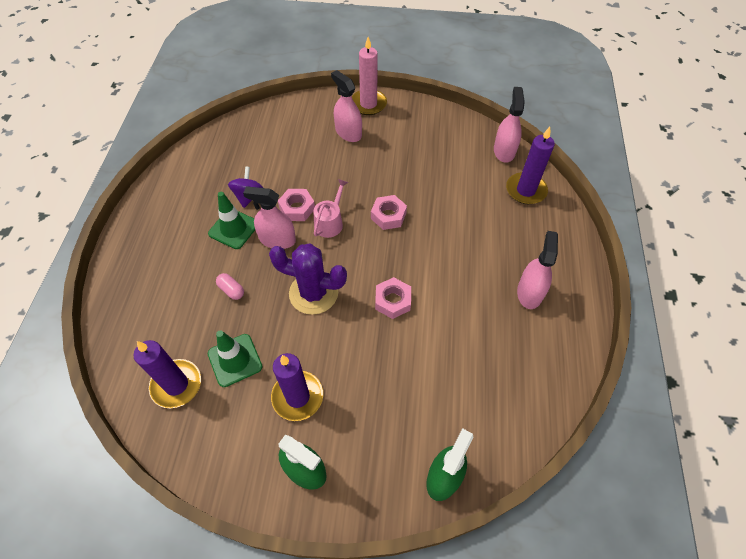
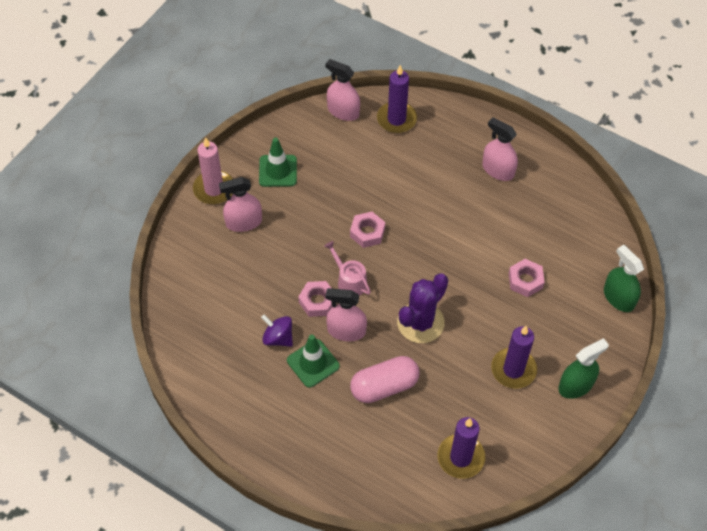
camera: 65 degrees left, 0 degrees up
green traffic cone [208,330,263,387] -> green traffic cone moved to [259,138,297,187]
pink capsule [216,273,244,300] -> pink capsule [350,356,420,403], size x2.13
pink spray bottle [243,187,296,249] -> pink spray bottle turned 60 degrees clockwise [326,288,367,341]
pink nut [375,277,411,319] -> pink nut moved to [508,259,545,297]

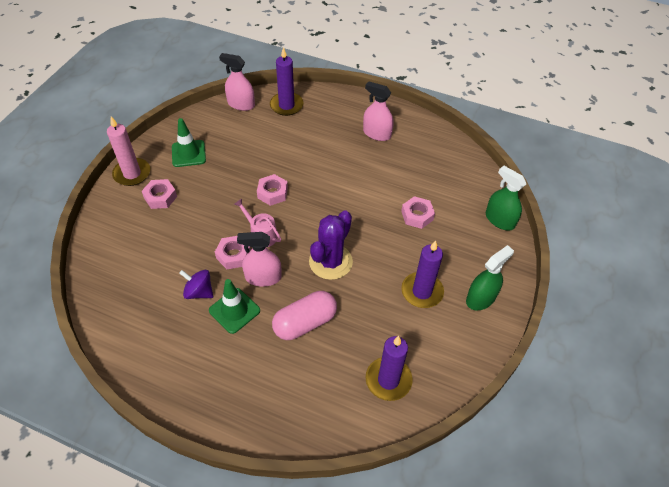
camera: 10 degrees left, 5 degrees down
pink spray bottle [219,177,262,232] -> pink nut [142,179,177,209]

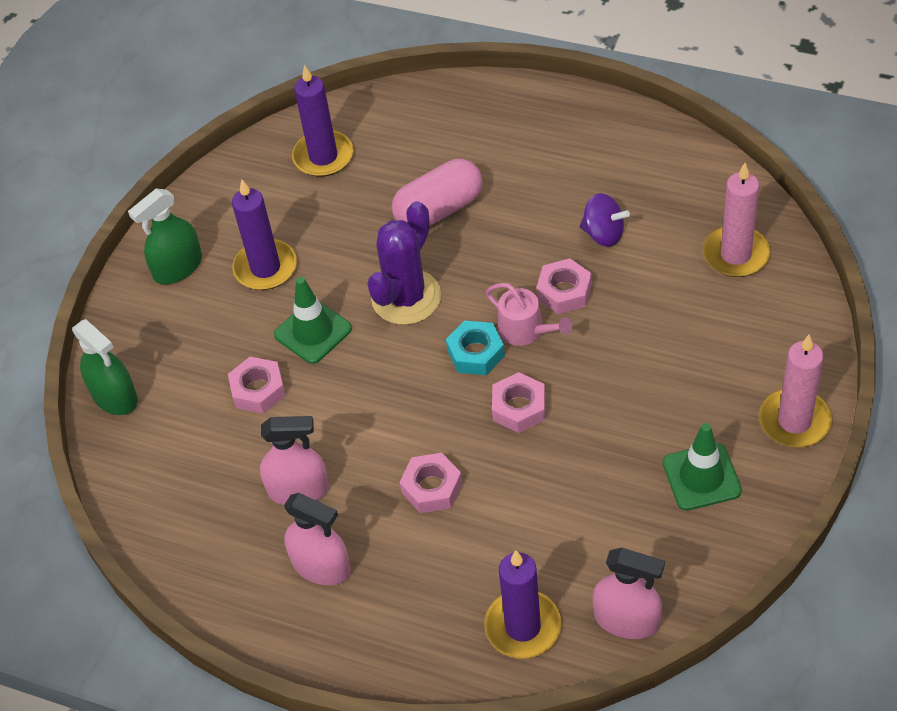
camera: 175 degrees left, 0 degrees up
pink nut [142,179,177,209] -> pink nut moved to [400,453,462,513]
green traffic cone [209,279,260,334] -> green traffic cone moved to [274,277,352,364]
pink spray bottle [237,232,282,287] -> pink spray bottle moved to [260,416,329,505]
none -> turquoise nut [446,320,505,375]
none -> pink candle [703,163,770,277]

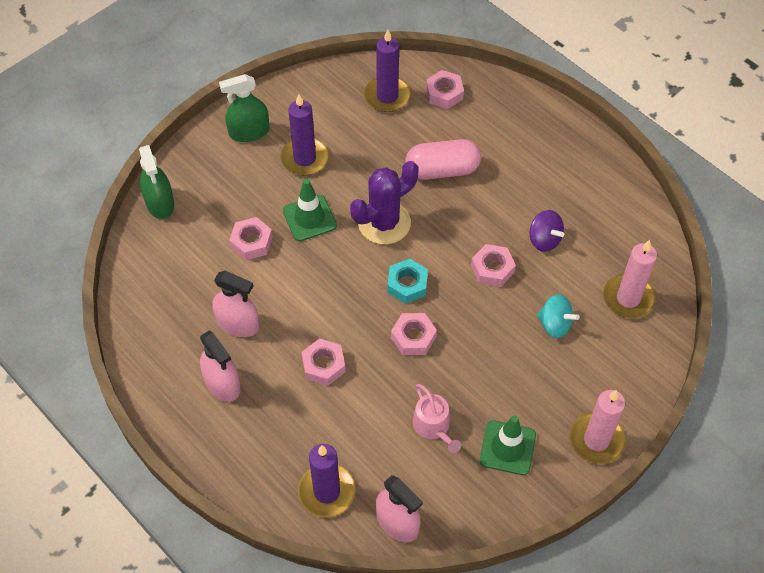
camera: 20 degrees right, 5 degrees up
pink watering can [485,283,573,346] -> pink watering can moved to [413,384,461,453]
none -> pink nut [426,70,464,109]
none -> turquoise spinning top [537,294,579,338]

